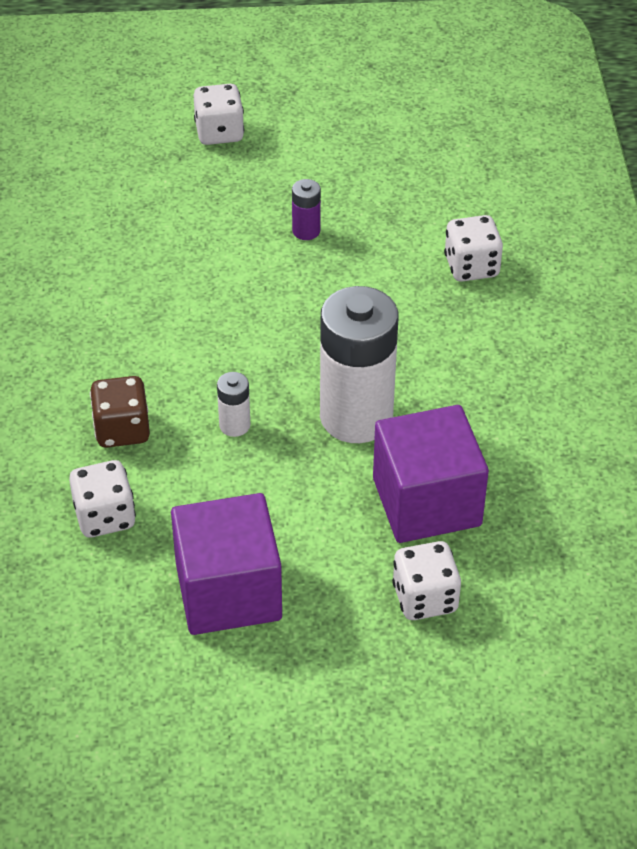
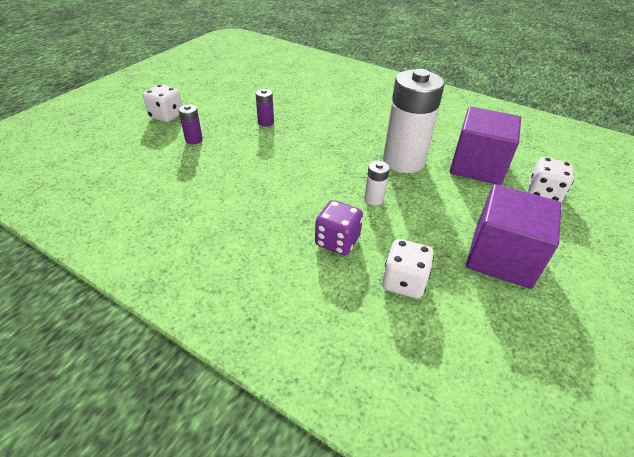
camera: 55 degrees left, 5 degrees down
brown dice [90,376,150,448] -> purple dice [315,200,363,255]
white dice [444,215,503,282] -> none
none -> purple battery [179,104,203,144]

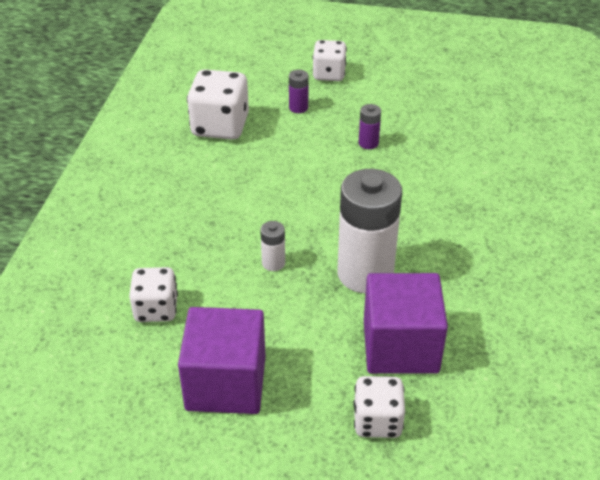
camera: 70 degrees right, 0 degrees up
purple dice [315,200,363,255] -> none
none -> white dice [187,69,249,140]

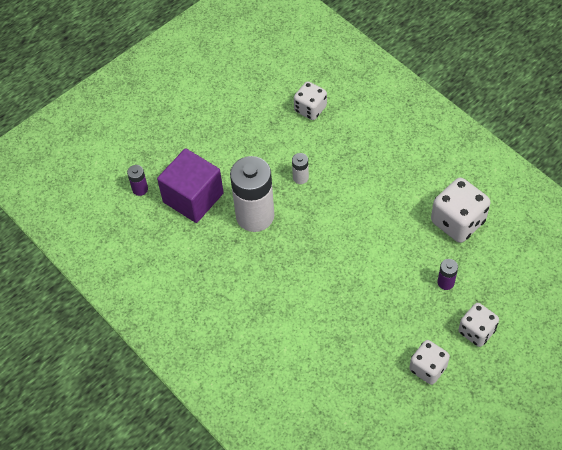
camera: 130 degrees right, 15 degrees up
purple cube [178,307,266,414] -> none
white dice [353,376,405,438] -> white dice moved to [409,340,450,385]
purple battery [359,104,381,149] -> purple battery moved to [127,165,148,196]

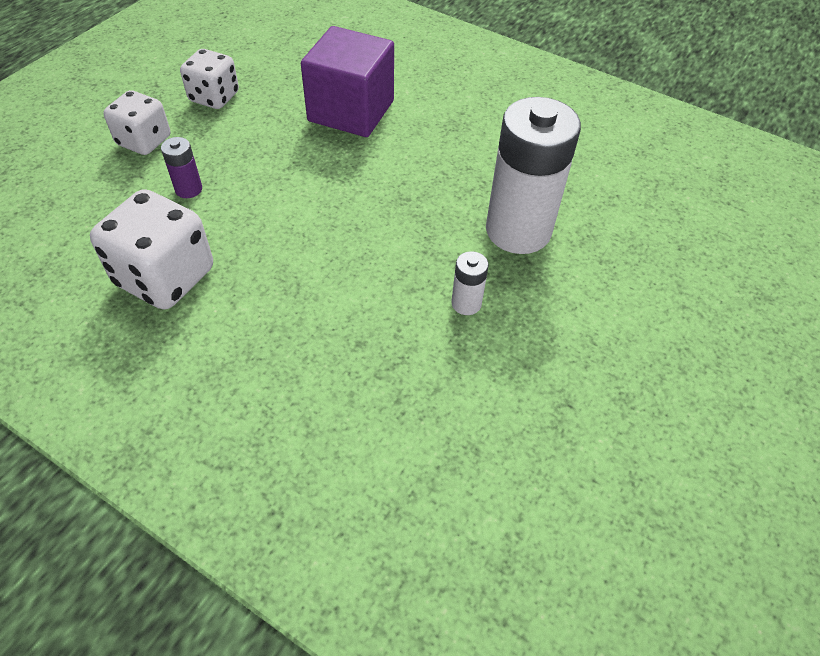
camera: 160 degrees right, 5 degrees down
purple battery [127,165,148,196] -> none
purple cube [157,148,224,223] -> purple cube moved to [301,26,394,137]
white dice [294,81,327,120] -> none

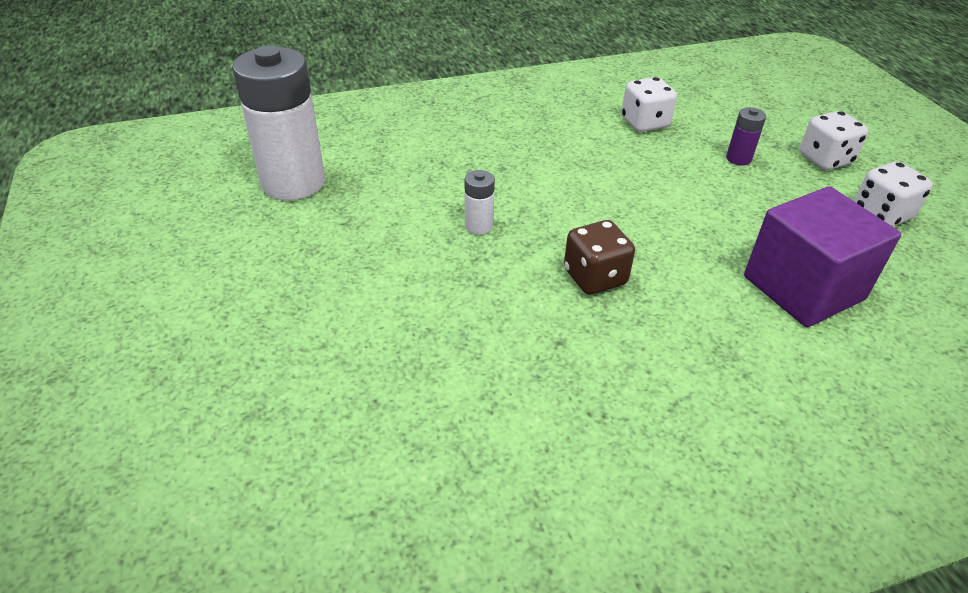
camera: 130 degrees right, 10 degrees down
white dice [90,189,213,310] -> white dice [621,77,677,132], size x0.65
white battery [486,97,581,254] -> white battery moved to [232,46,325,200]
none -> brown dice [564,220,635,295]

